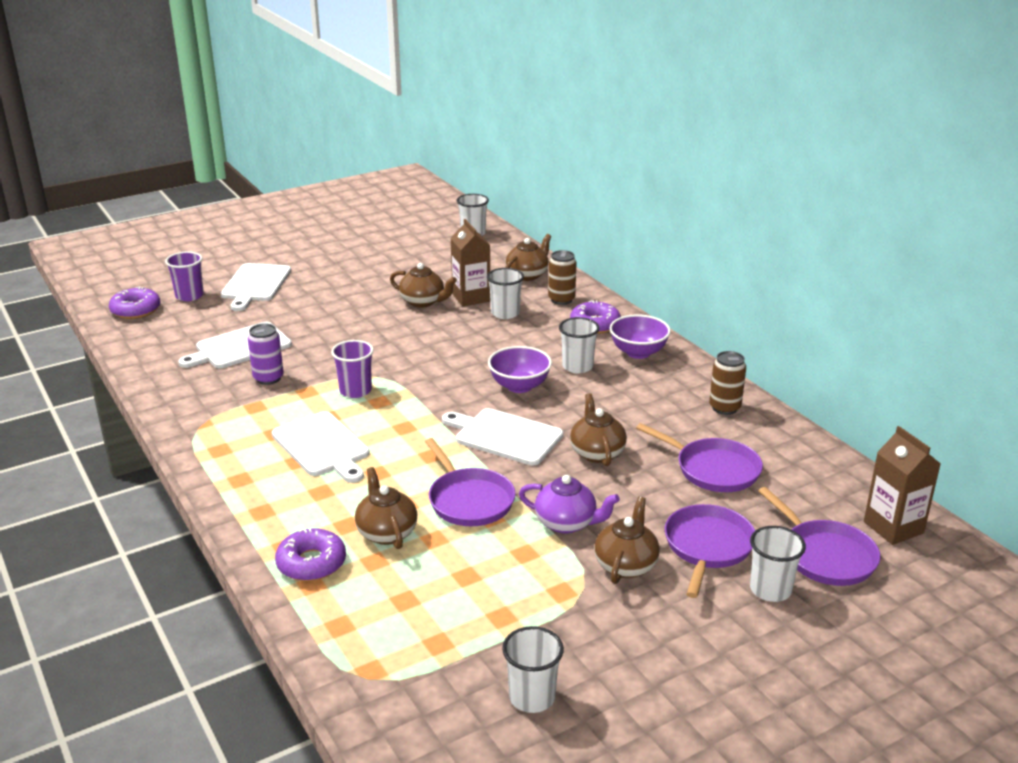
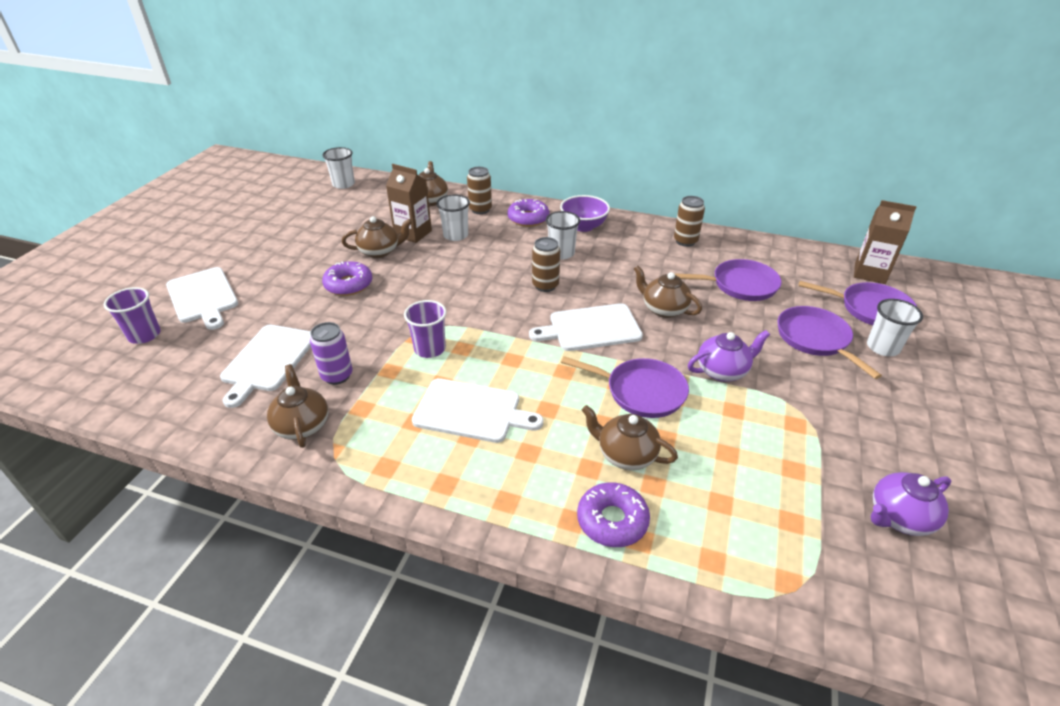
camera: 40 degrees left, 10 degrees up
purple donut [109,287,160,319] -> purple donut moved to [322,261,372,296]
purple bowl [488,346,552,393] -> brown can [532,237,560,292]
white cup [502,626,564,713] -> purple teapot [871,472,952,536]
brown teapot [594,497,660,584] -> brown teapot moved to [267,364,328,448]

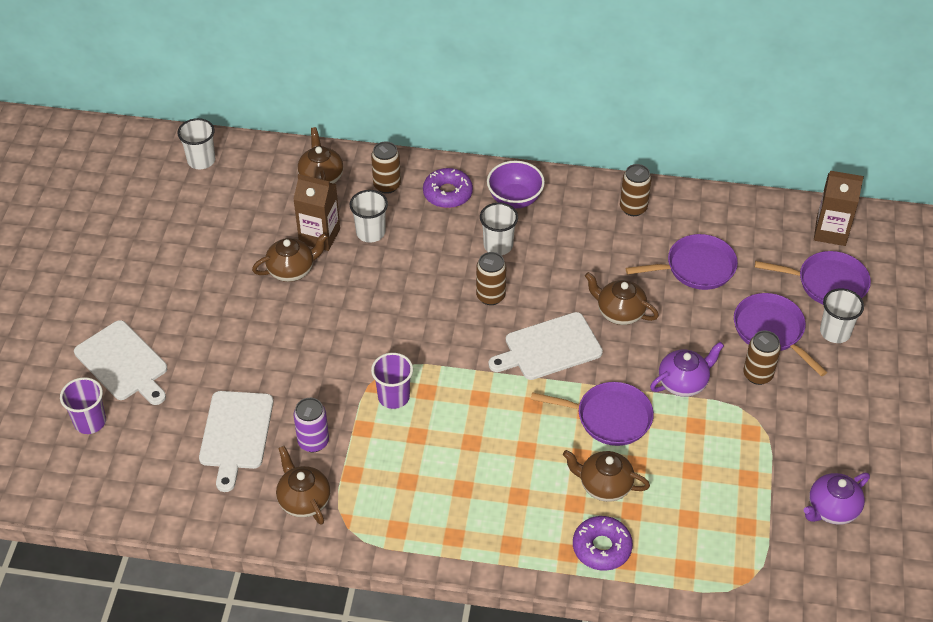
camera: 10 degrees left, 10 degrees up
purple donut [322,261,372,296] -> none
white cutting board [412,378,543,443] -> none
none -> brown can [743,330,781,385]

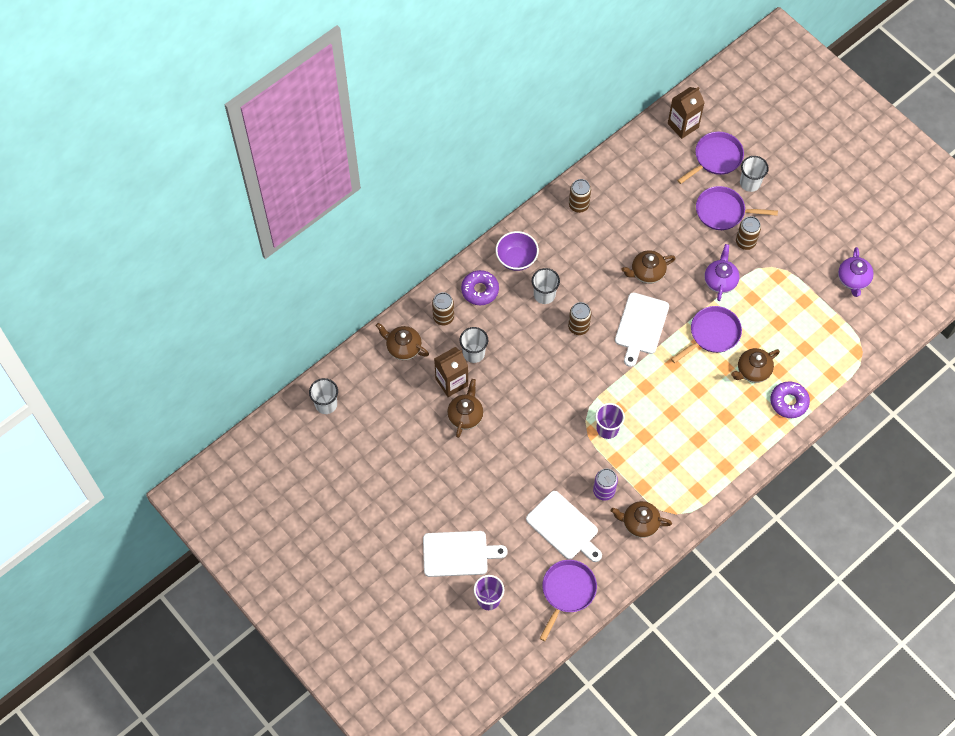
camera: 50 degrees left, 15 degrees up
purple pan [626,234,738,290] -> purple pan moved to [540,560,597,641]

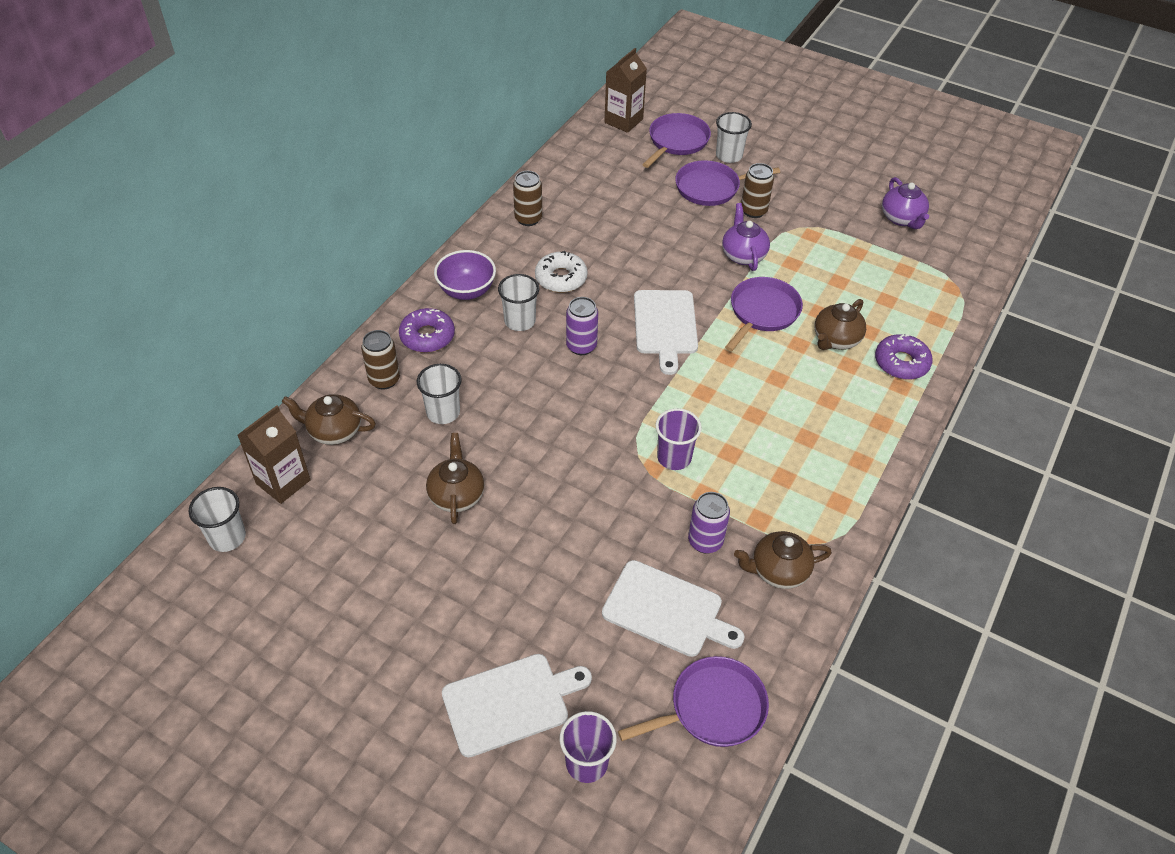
camera: 20 degrees left, 15 degrees down
brown carton [434,347,468,397] -> brown carton moved to [238,406,311,504]
purple pan [540,560,597,641] -> purple pan turned 60 degrees clockwise [618,656,769,747]
brown can [568,302,591,335] -> purple can [566,297,598,355]
brown teapot [621,250,676,284] -> none
none -> white donut [535,251,588,293]

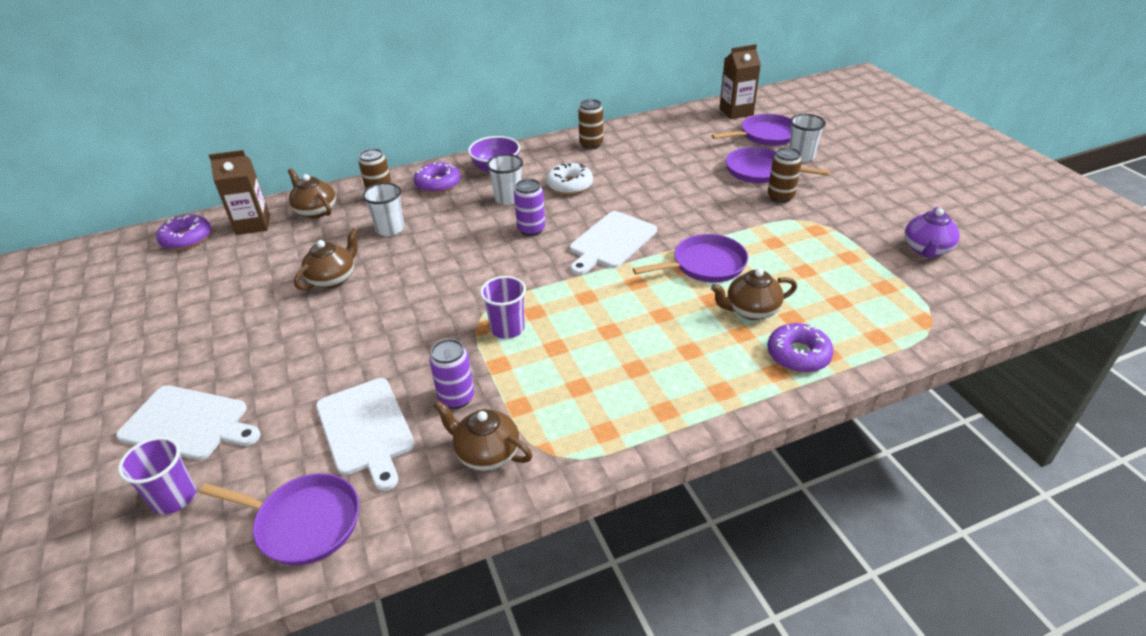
camera: 40 degrees right, 10 degrees down
white cup [189,487,246,552] -> purple donut [156,215,211,250]
purple teapot [722,203,770,271] -> none

